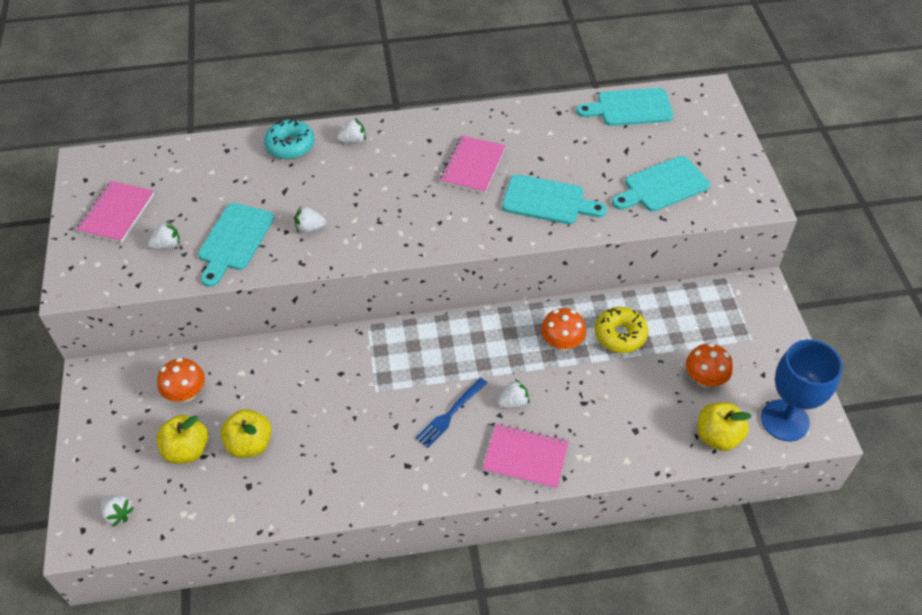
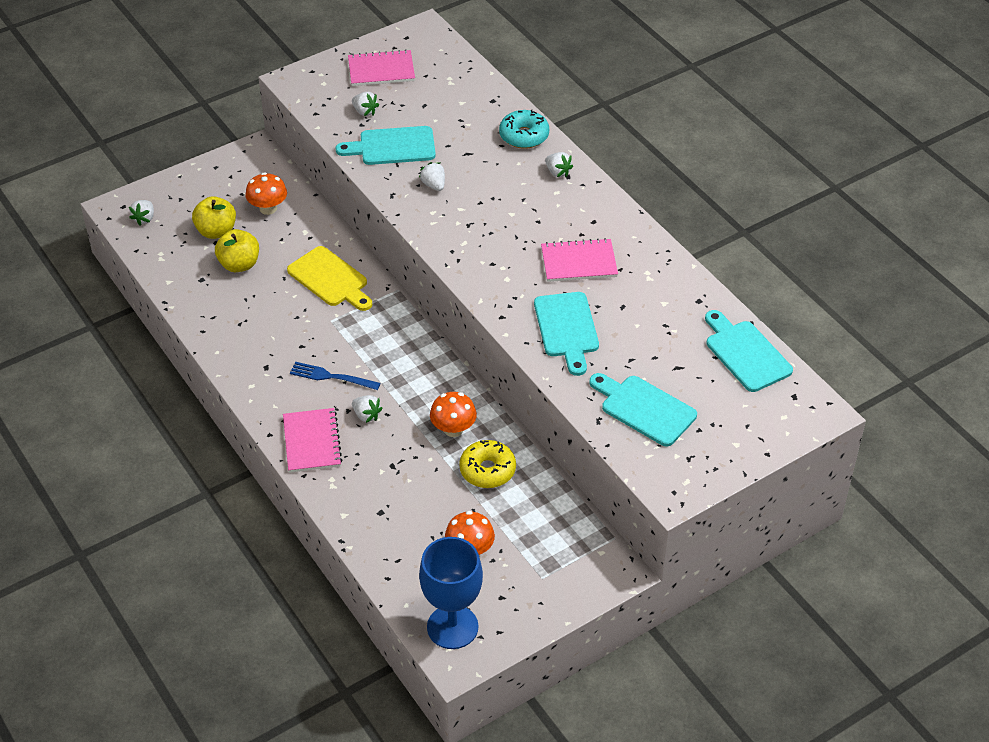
camera: 65 degrees right, 5 degrees down
yellow apple [697,402,752,451] -> none
none -> yellow cutting board [287,246,372,311]

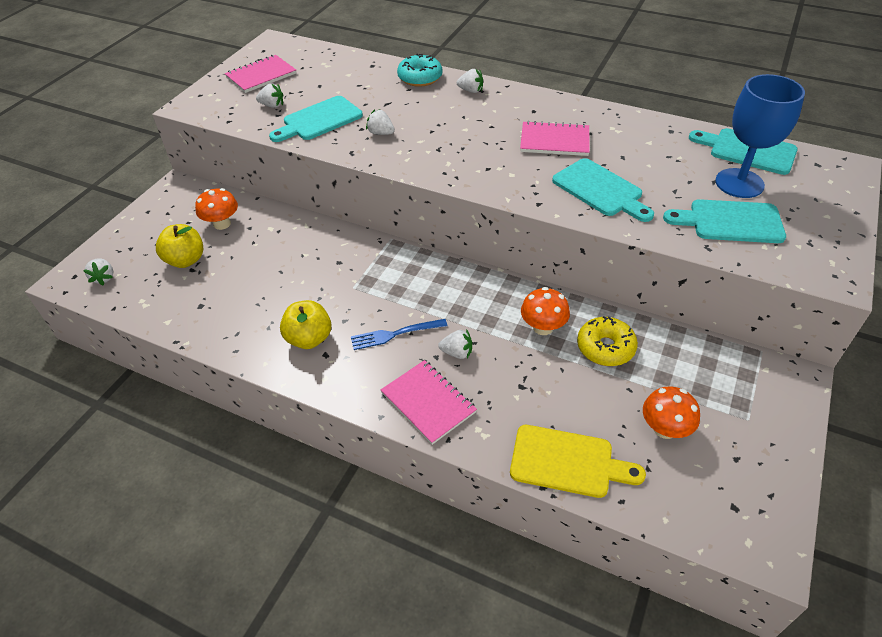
camera: 30 degrees left, 0 degrees up
yellow apple [215,229,259,272] -> yellow apple moved to [280,300,331,349]
yellow cutting board [287,246,372,311] -> yellow cutting board moved to [510,425,646,498]
blue goblet [419,537,483,649] -> blue goblet moved to [715,74,805,198]
pink notebook [541,238,618,282] -> pink notebook turned 45 degrees clockwise [520,121,590,156]

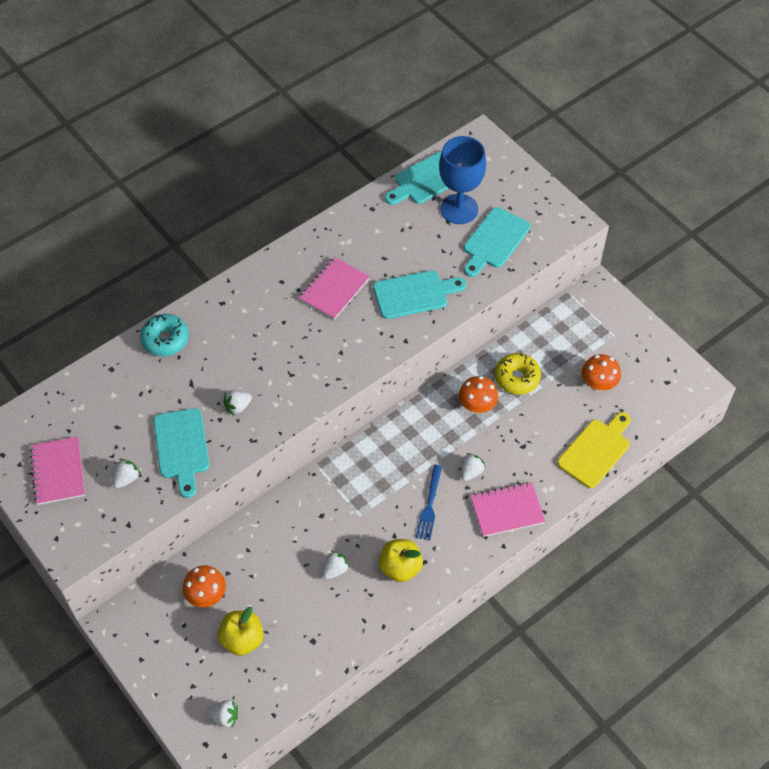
camera: 65 degrees left, 10 degrees up
white strawberry [457,69,483,93] -> white strawberry moved to [322,551,350,580]

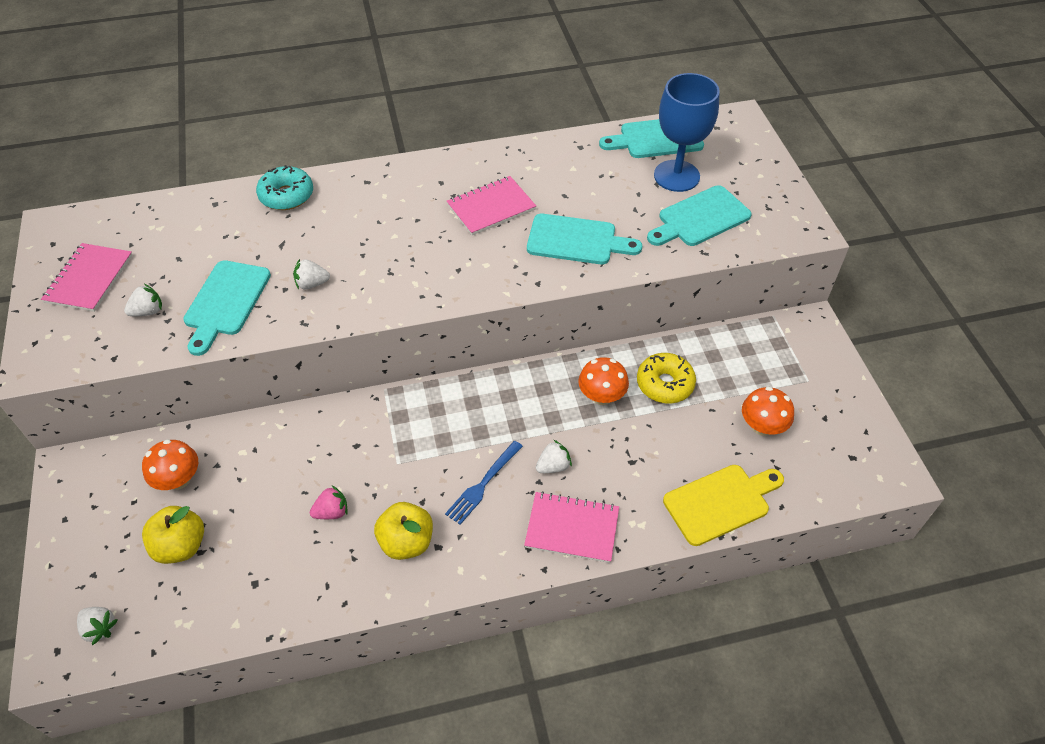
camera: 25 degrees right, 5 degrees down
white strawberry [322,551,350,580] -> pink strawberry [310,485,348,519]

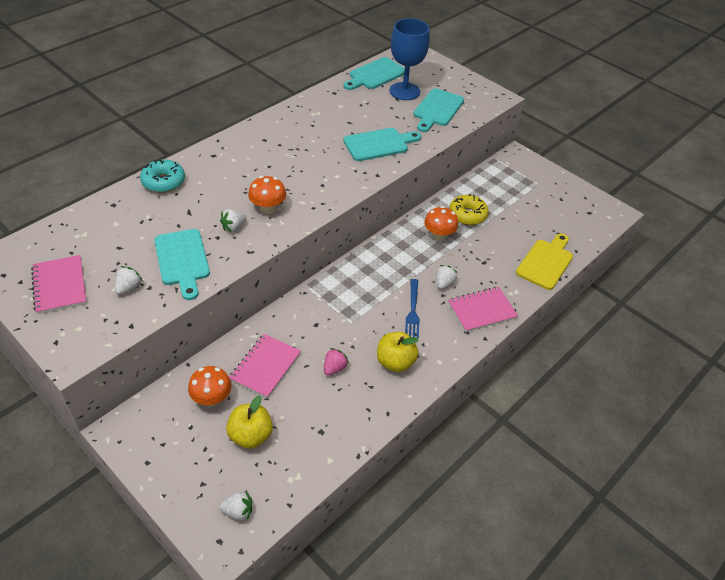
camera: 35 degrees left, 5 degrees down
pink notebook [447,176,536,235] -> pink notebook moved to [229,334,301,398]
orange mushroom [742,387,794,436] -> orange mushroom moved to [248,176,286,214]

